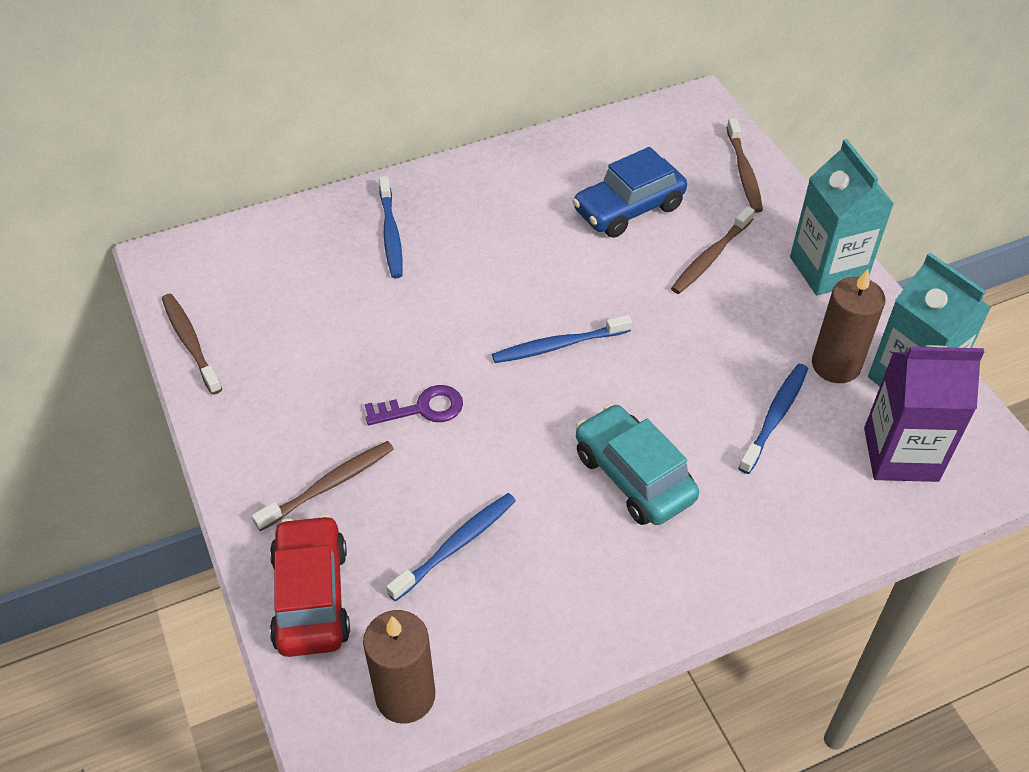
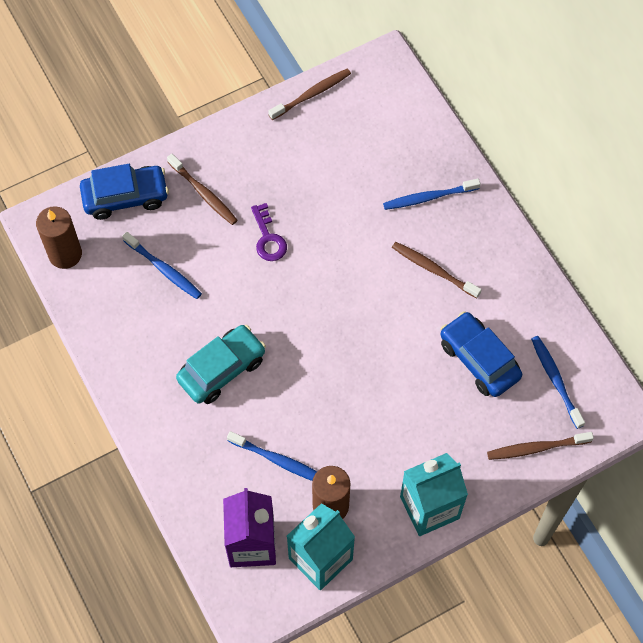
camera: 85 degrees right, 15 degrees up
red car [270,514,350,657] -> blue car [80,164,169,220]
blue toothbrush [492,315,632,363] -> blue toothbrush moved to [531,336,585,429]
brown toothbrush [671,206,755,294] -> brown toothbrush moved to [392,242,482,299]

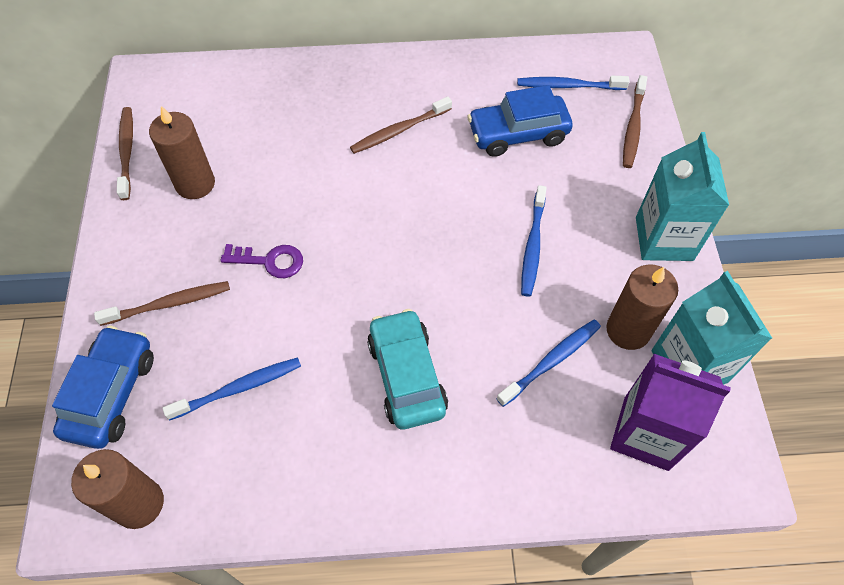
camera: 65 degrees left, 5 degrees down
blue toothbrush [383,179,481,210] -> blue toothbrush moved to [521,185,547,297]
none -> brown candle [149,106,215,199]

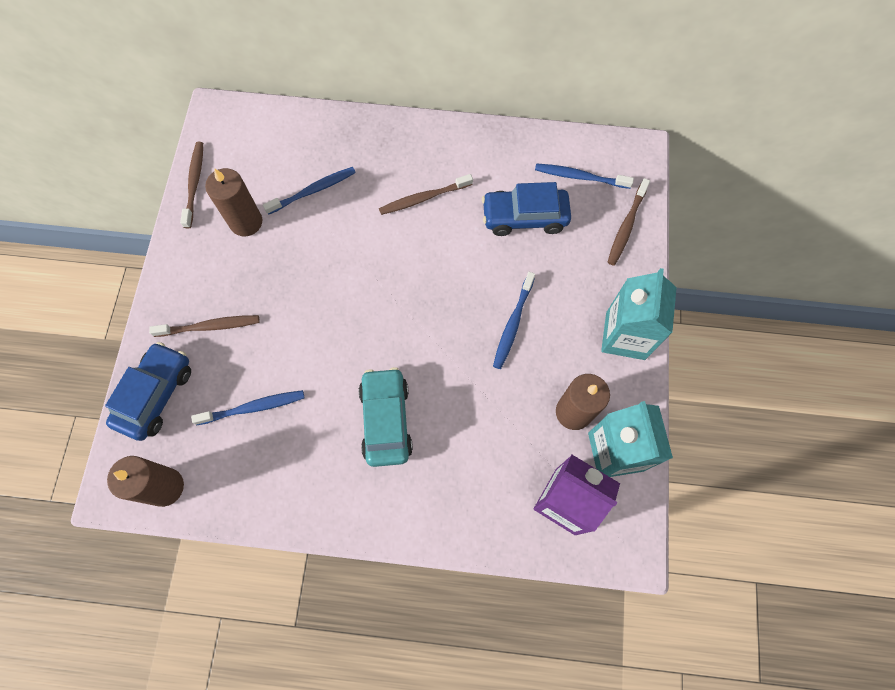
camera: 10 degrees right, 10 degrees up
purple key [221,244,303,278] -> none
blue toothbrush [496,320,601,407] -> blue toothbrush moved to [263,167,356,215]

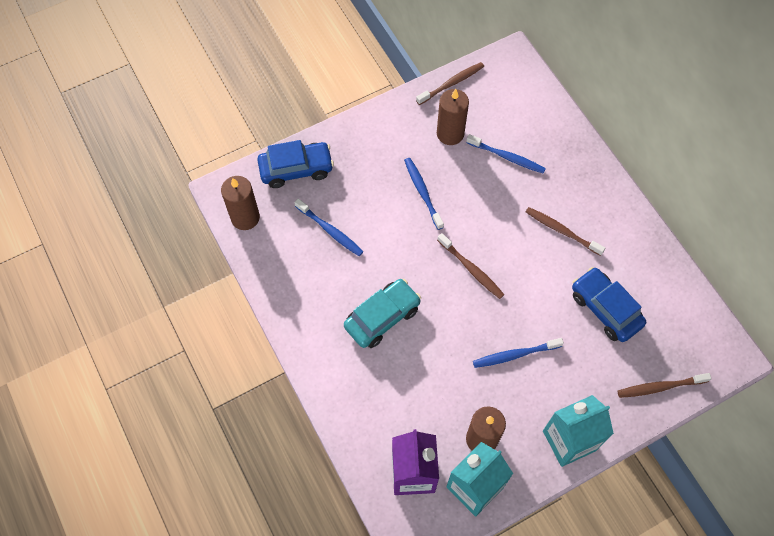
camera: 55 degrees right, 5 degrees down
brown toothbrush [149,315,259,337] -> brown toothbrush moved to [437,233,504,299]
blue toothbrush [535,163,634,189] -> blue toothbrush moved to [404,158,444,230]

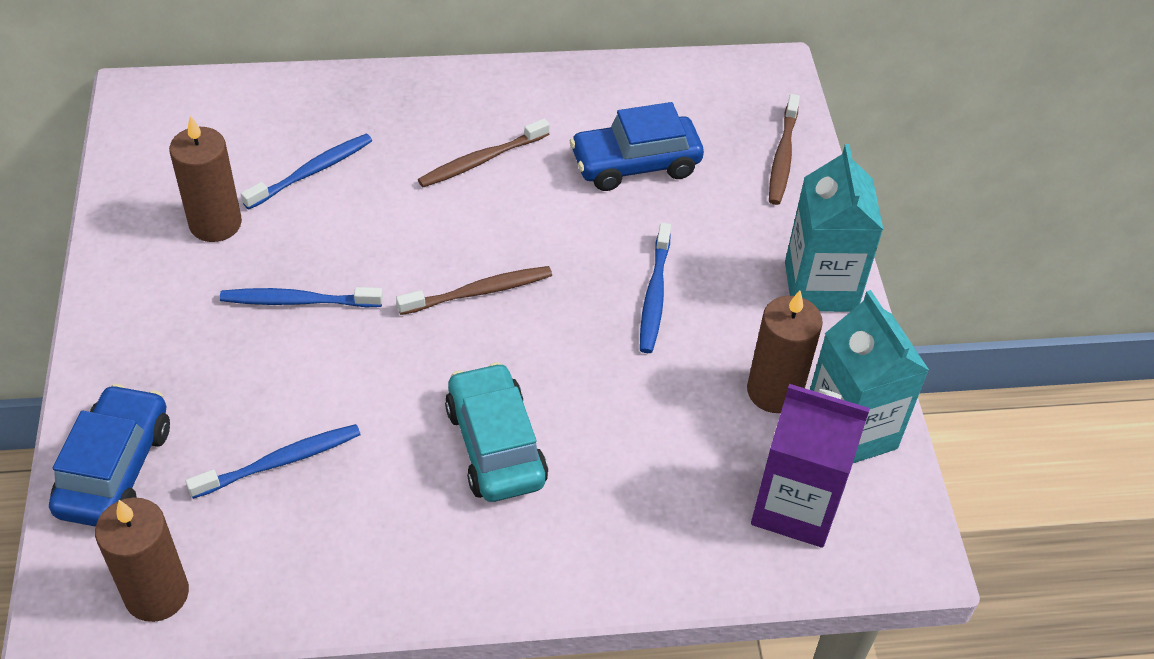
camera: 70 degrees left, 15 degrees down
brown toothbrush [416,62,484,105] -> none

